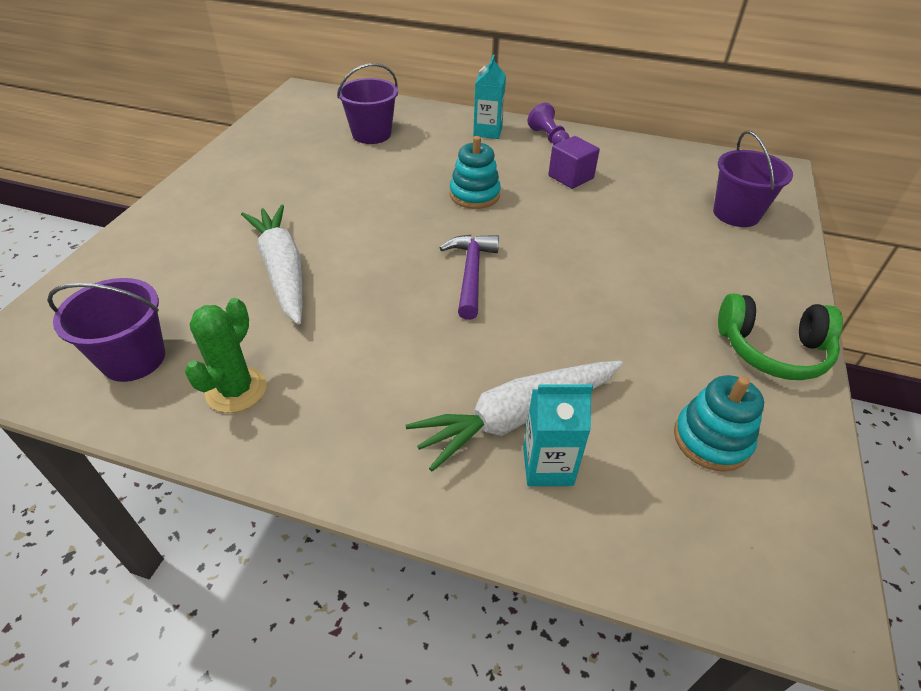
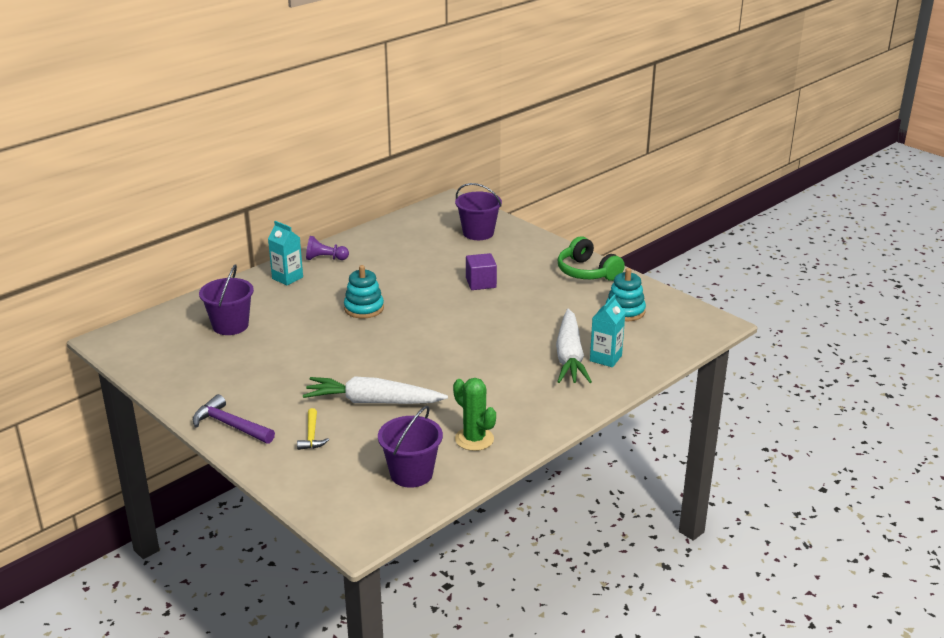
camera: 60 degrees left, 15 degrees down
purple hammer [440,235,499,320] -> purple hammer moved to [193,394,275,444]
purple cube [548,136,600,189] -> purple cube moved to [466,253,497,290]
green headphones [718,293,843,380] -> green headphones turned 105 degrees clockwise [558,236,625,281]
none -> yellow hammer [297,408,329,450]

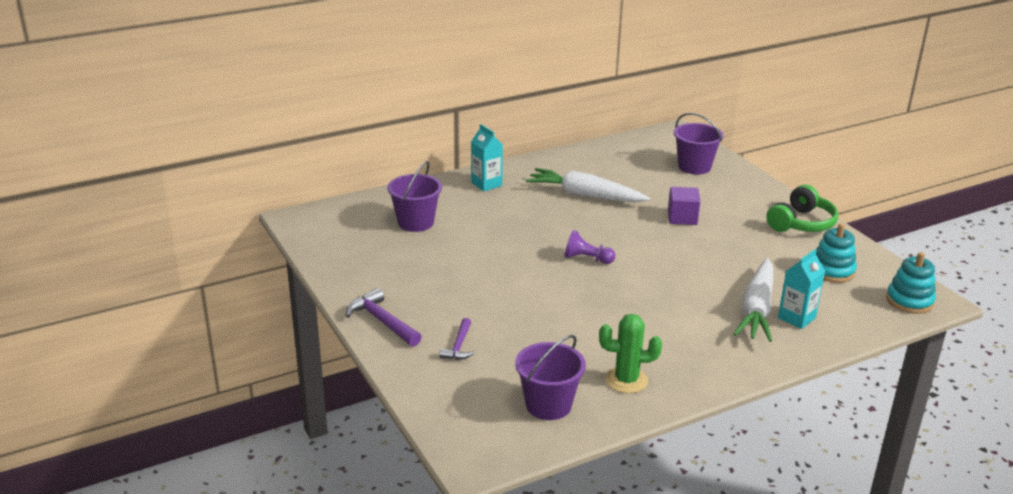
camera: 15 degrees right, 0 degrees up
yellow hammer [297,408,329,450] -> purple hammer [439,318,474,360]
white carrot [303,376,448,404] -> white carrot moved to [526,168,650,202]
purple pawn [306,236,349,260] -> purple pawn moved to [564,230,615,264]
turquoise stacking toy [344,265,384,319] -> turquoise stacking toy moved to [886,252,936,314]
green cactus [453,378,496,451] -> green cactus turned 60 degrees counterclockwise [599,314,662,393]
green headphones [558,236,625,281] -> green headphones turned 120 degrees counterclockwise [766,185,838,232]

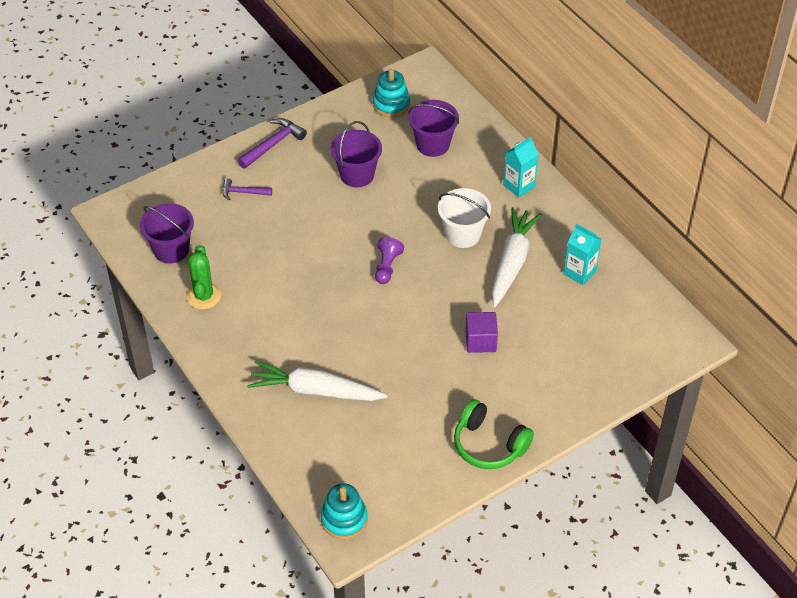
camera: 85 degrees right, 20 degrees up
purple bucket [674,113,724,175] -> purple bucket moved to [331,121,382,187]
turquoise carton [778,249,825,329] -> turquoise carton moved to [564,223,602,285]
turquoise stacking toy [816,223,857,283] -> turquoise stacking toy moved to [373,69,410,117]
none -> white bucket [438,188,491,248]

